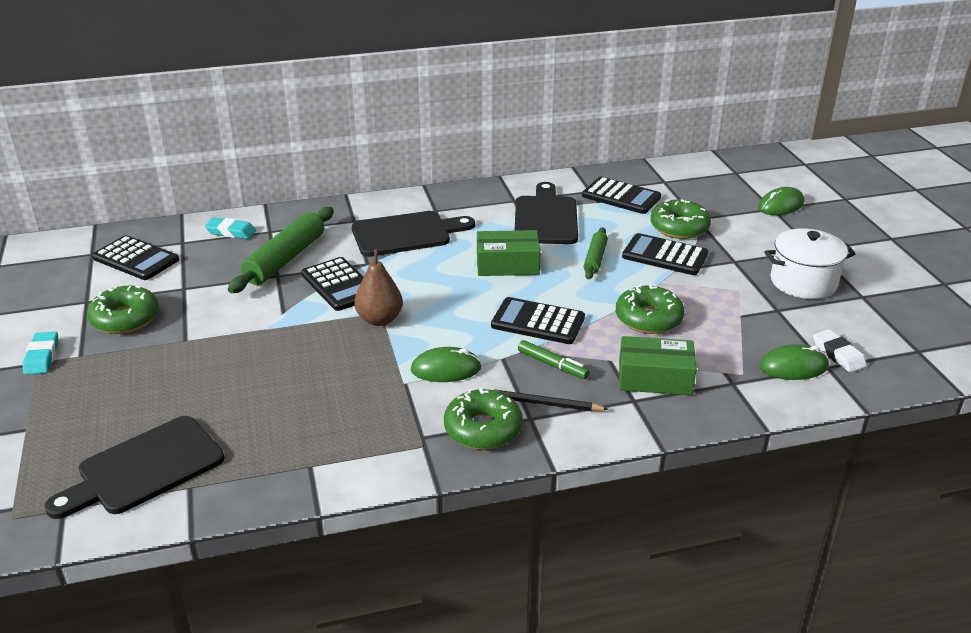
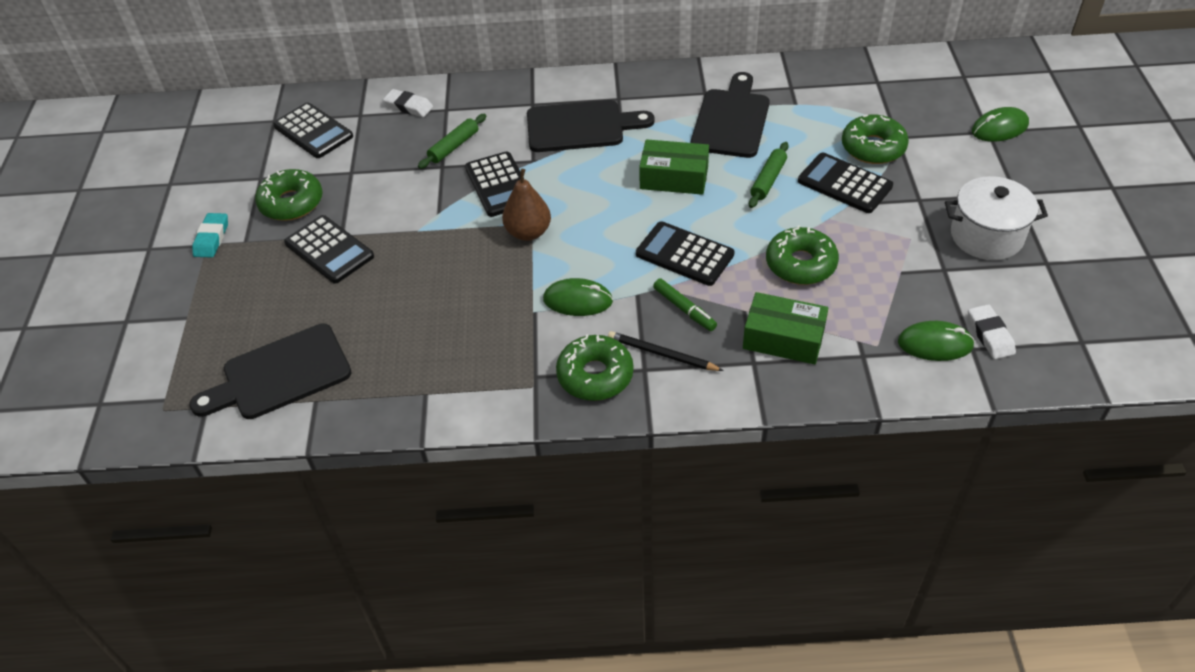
camera: 15 degrees right, 15 degrees up
turquoise eraser [205,218,256,239] -> white eraser [383,89,433,117]
green rolling pin [228,207,334,293] -> green rolling pin [418,114,487,169], size x0.56
black calculator [582,177,661,214] -> black calculator moved to [284,215,374,284]

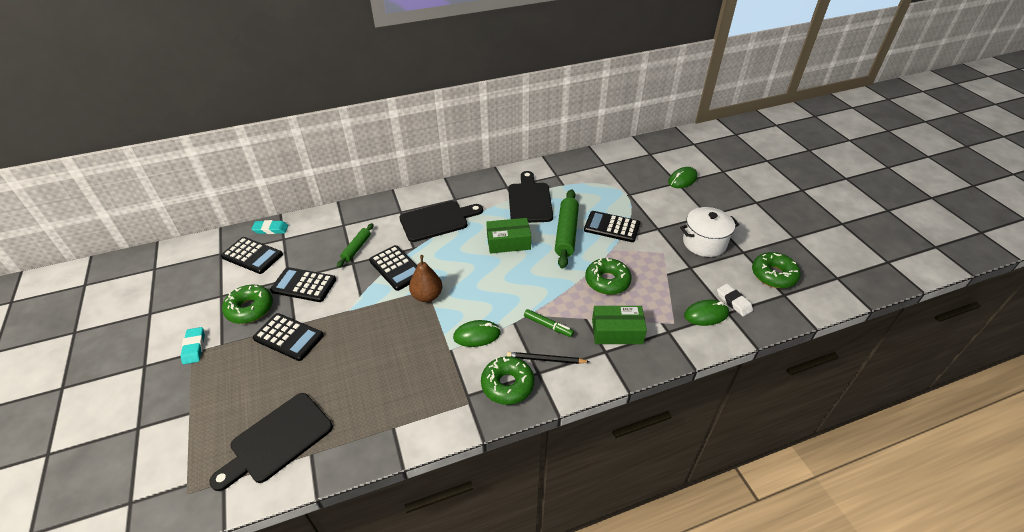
camera: 20 degrees left, 5 degrees down
white eraser [383,89,433,117] -> none
black calculator [636,221,735,286] -> black calculator moved to [270,267,336,302]
green rolling pin [749,142,789,208] -> green rolling pin [555,189,579,269], size x1.78
green donut [842,114,909,164] -> green donut moved to [752,252,801,288]
none -> turquoise eraser [252,220,288,234]

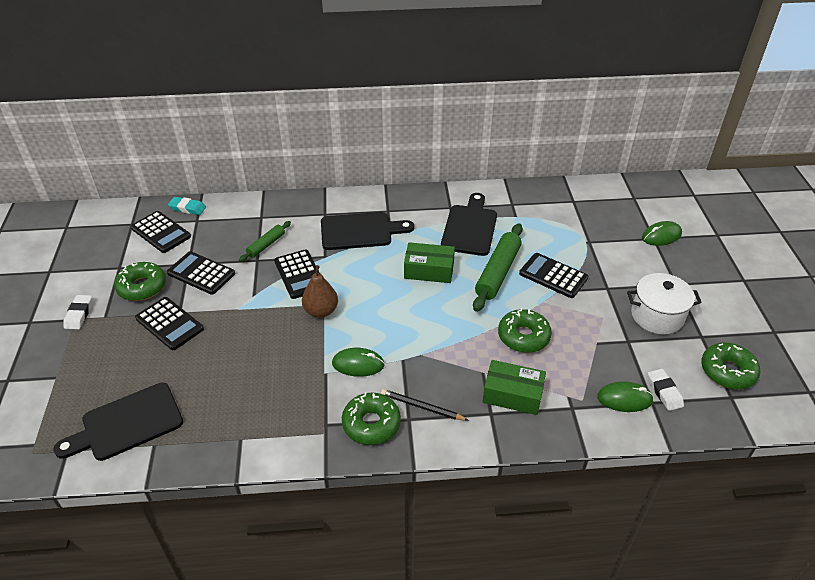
camera: 15 degrees right, 0 degrees up
turquoise eraser [181,327,205,364] -> white eraser [63,295,92,329]
green marker [524,309,574,337] -> none

